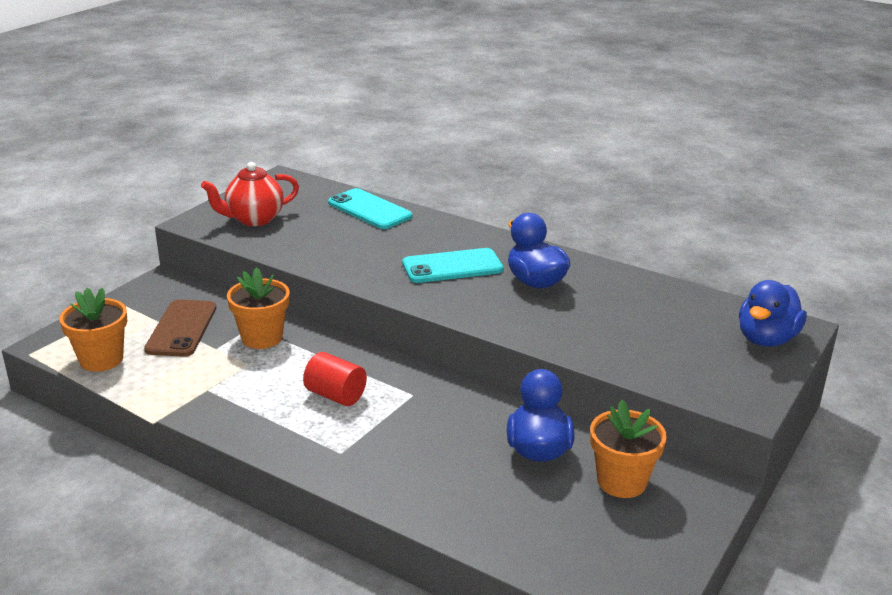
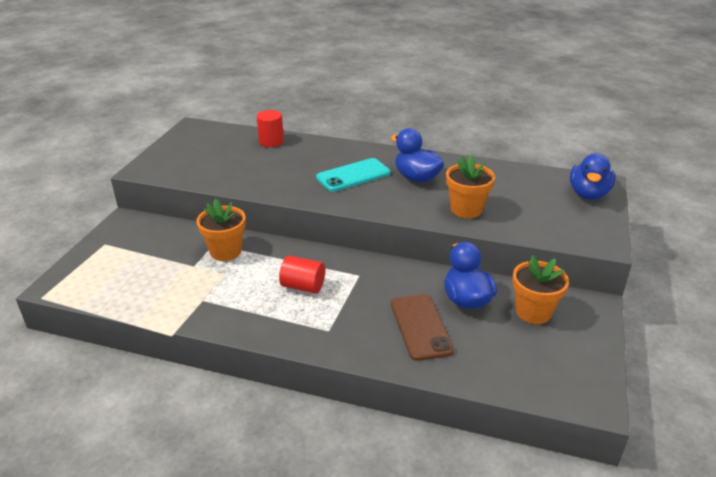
camera: 15 degrees left, 5 degrees up
orange flower pot [59,288,127,372] -> orange flower pot moved to [446,155,495,218]
brown phone [144,299,216,357] -> brown phone moved to [391,294,454,361]
red teapot [201,162,299,226] -> none
turquoise phone [328,188,412,229] -> red cylinder [256,110,284,147]

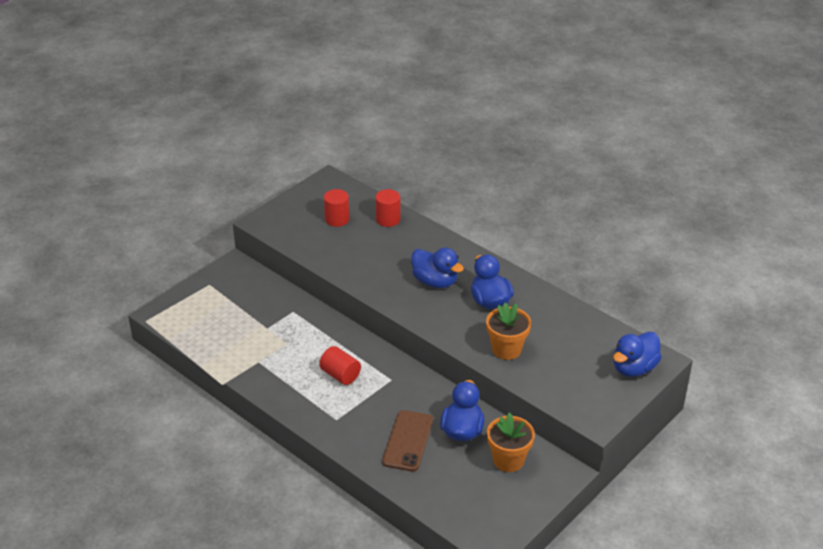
camera: 25 degrees right, 5 degrees up
orange flower pot [197,199,246,261] -> none
turquoise phone [316,158,390,192] -> blue duck [411,247,464,288]
none -> red cylinder [324,189,350,227]

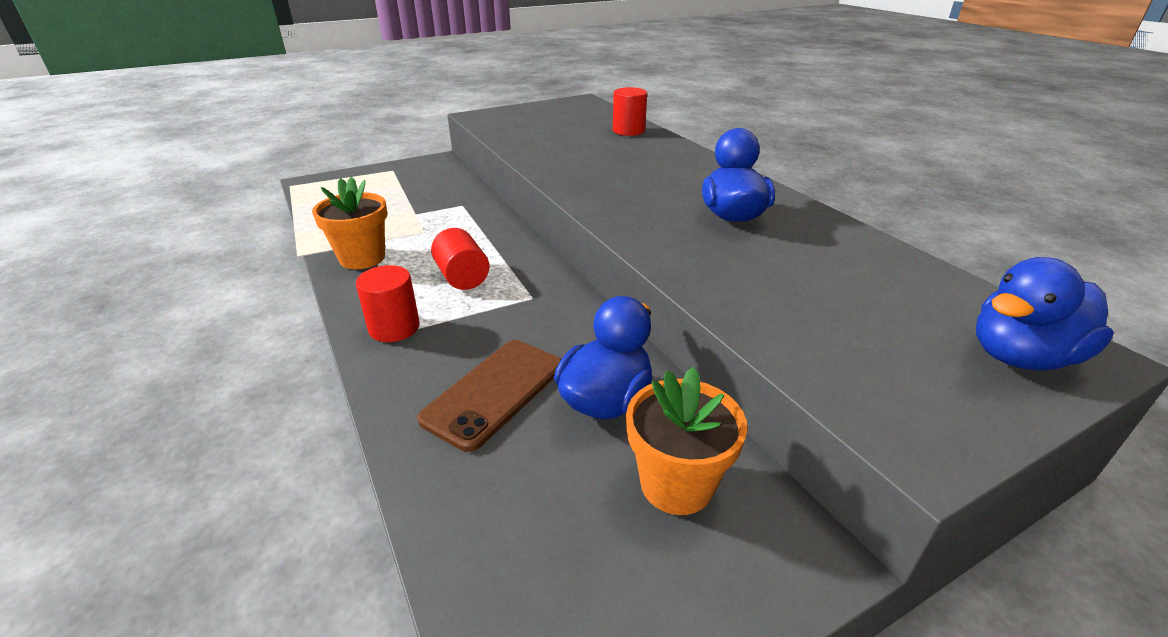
camera: 20 degrees right, 5 degrees down
red cylinder [324,189,350,227] -> red cylinder moved to [356,265,420,342]
blue duck [411,247,464,288] -> none
orange flower pot [486,303,531,360] -> orange flower pot moved to [312,177,387,269]

